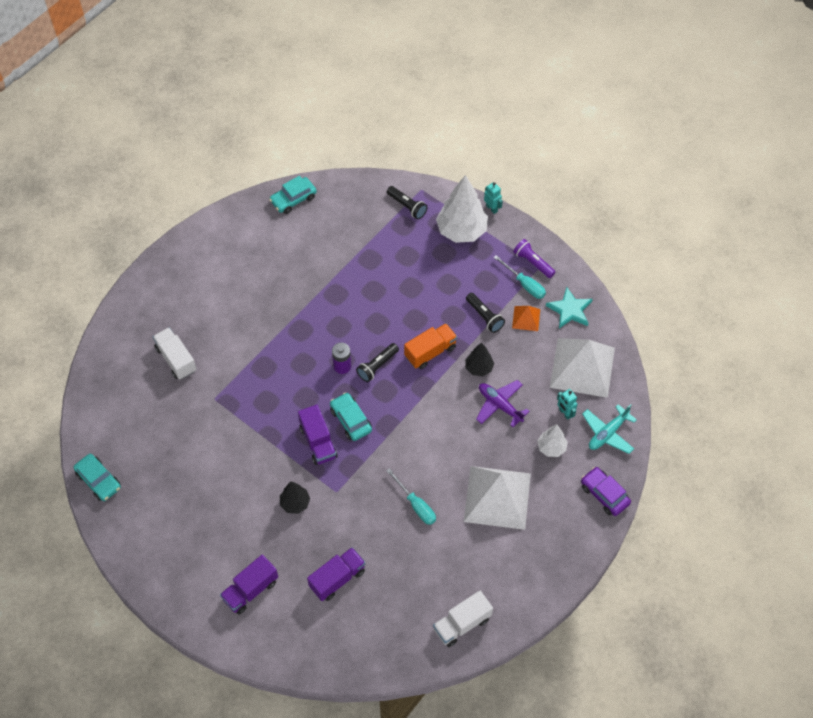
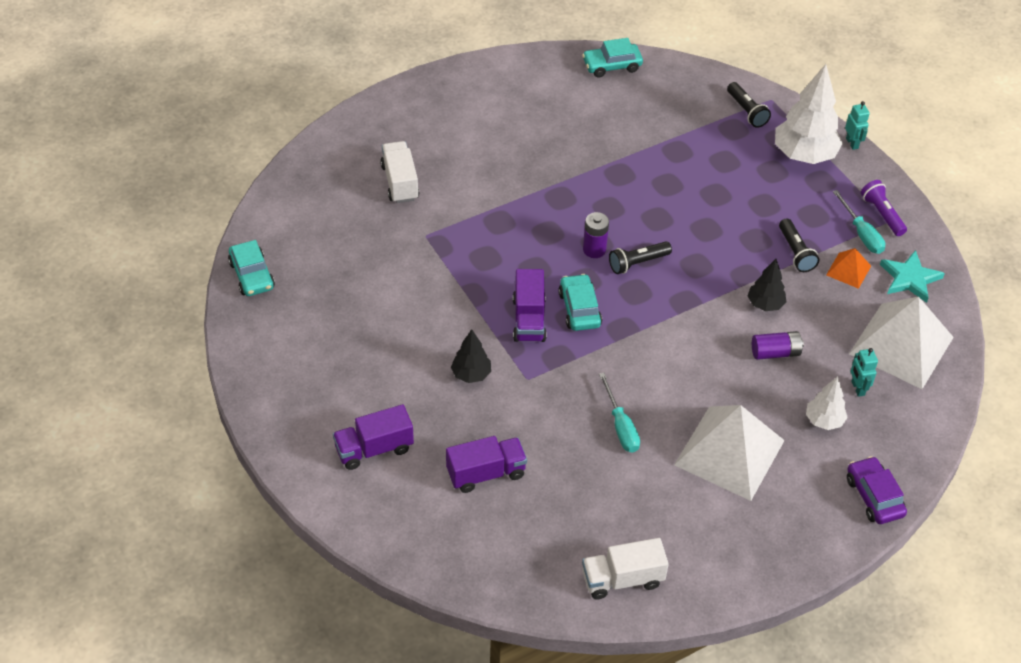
camera: 20 degrees right, 10 degrees down
orange truck [404,323,457,369] -> none
purple plane [476,380,530,427] -> purple battery [752,331,804,360]
turquoise plane [582,404,637,454] -> none

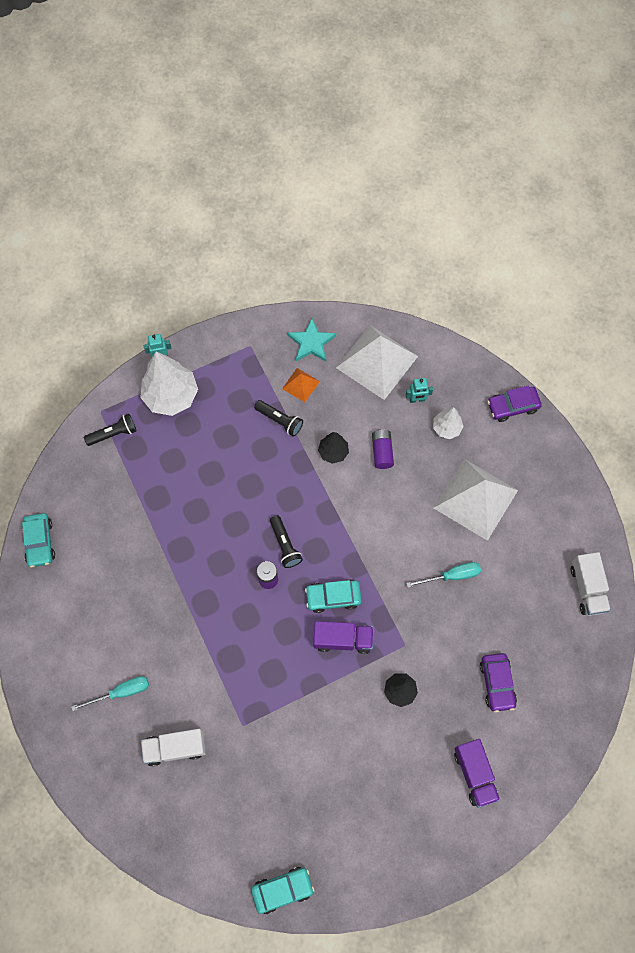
camera: 85 degrees left, 20 degrees up
purple truck [446,436,527,493] -> purple car [480,653,517,712]
black flashlight [779,218,819,272] -> black flashlight turned 45 degrees clockwise [254,400,303,437]
turquoise screwdriver [833,190,885,254] -> turquoise screwdriver moved to [71,676,149,711]
purple flashlight [861,180,907,236] -> none

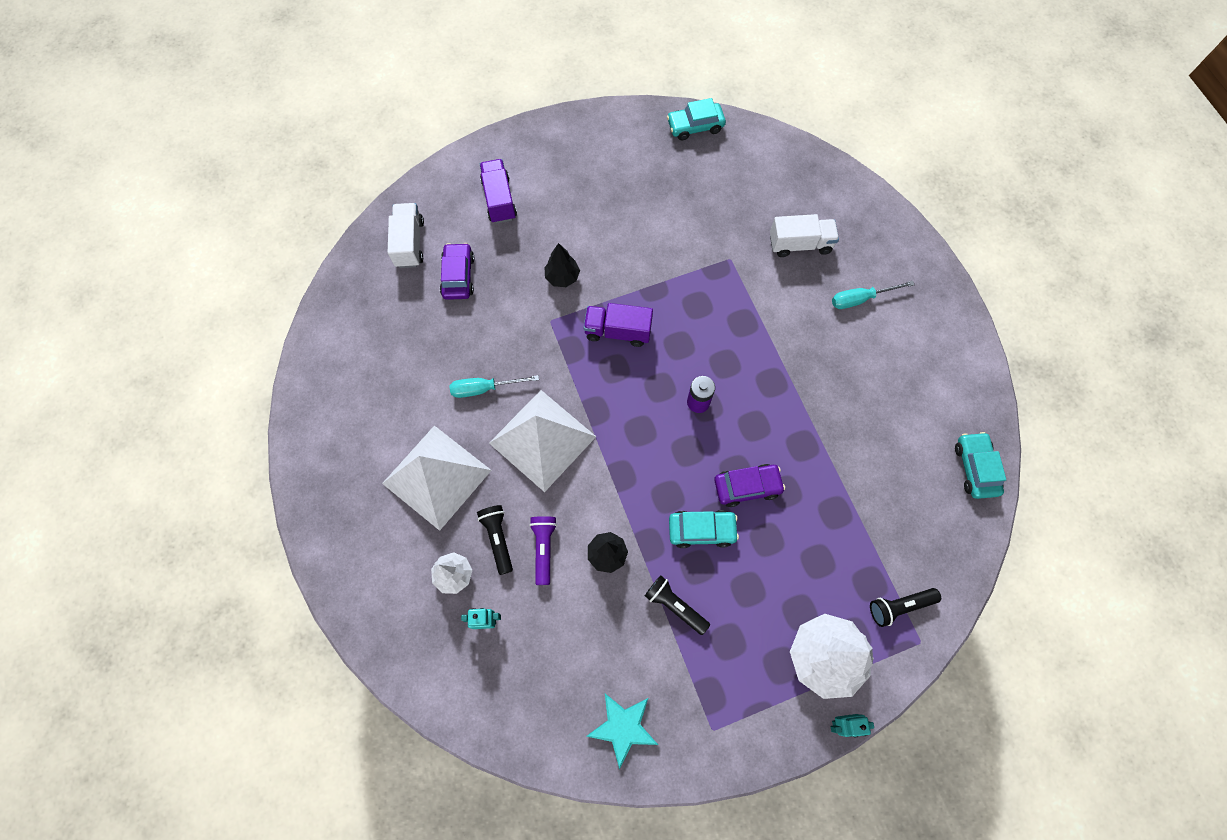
camera: 175 degrees left, 0 degrees up
black flashlight [270,515,303,568] -> black flashlight moved to [477,505,513,575]
orange pyramid [282,368,320,402] -> none
turquoise car [305,579,362,613] -> turquoise car moved to [669,510,739,548]
white pyramid [336,325,418,400] -> white pyramid moved to [489,390,596,492]
purple battery [372,429,394,469] -> purple flashlight [529,516,557,585]
purple car [487,385,542,422] -> purple car moved to [714,464,785,507]
white truck [571,552,611,616] -> white truck moved to [388,203,424,268]

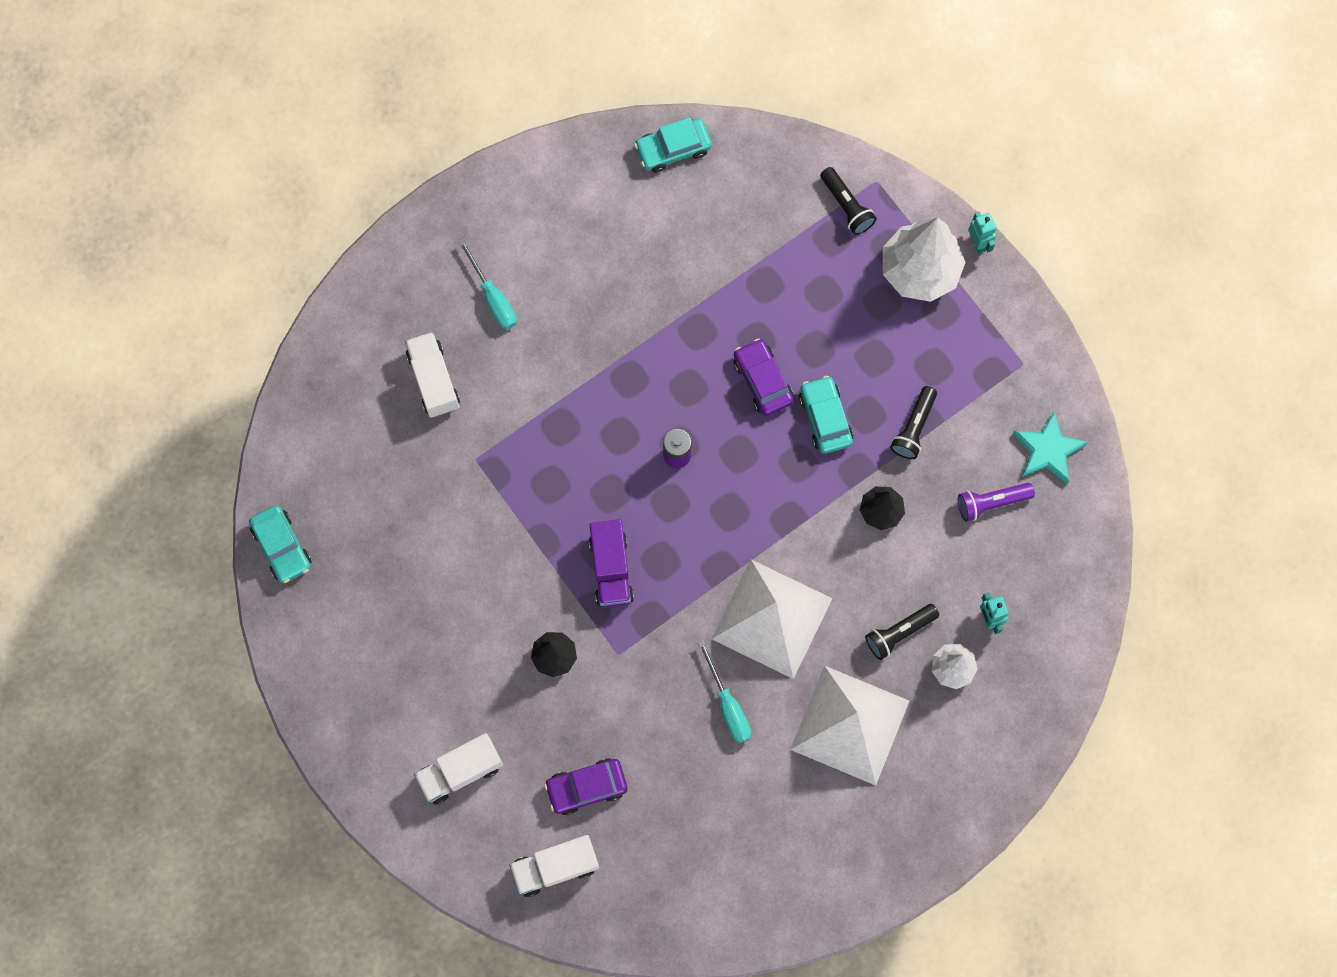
camera: 105 degrees left, 5 degrees up
purple truck [480,159,517,224] -> white truck [414,733,503,805]
purple flashlight [529,516,557,585] -> purple flashlight moved to [958,483,1035,522]

